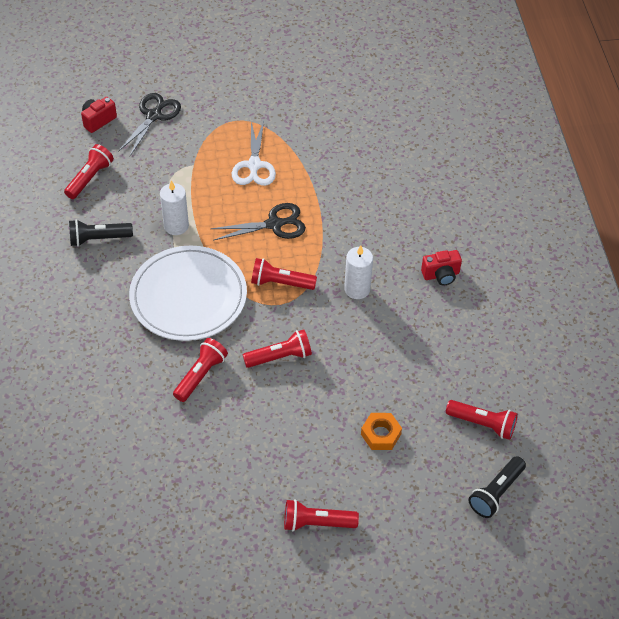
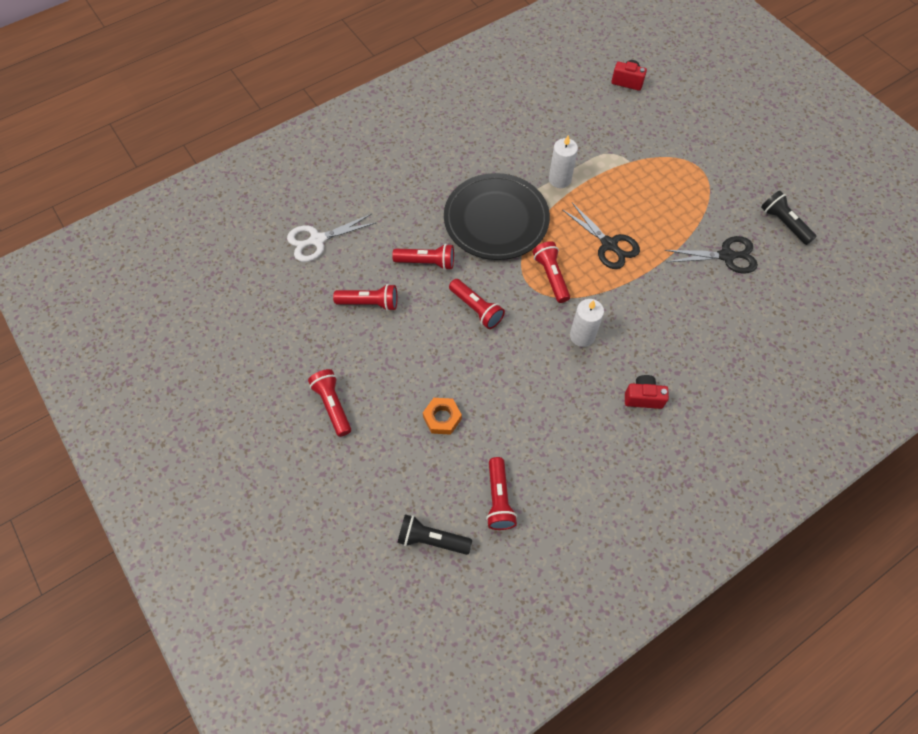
camera: 65 degrees right, 10 degrees up
red flashlight [64,144,114,199] -> red flashlight moved to [333,284,398,311]
black flashlight [69,219,133,247] -> black flashlight moved to [761,191,817,245]
black scissors [118,93,181,156] -> black scissors moved to [665,236,758,274]
white plate [129,245,247,341] -> black plate [444,173,550,260]
white scissors [232,121,276,186] -> white scissors moved to [287,214,377,262]
red camera [421,250,462,285] -> red camera turned 135 degrees clockwise [625,375,669,409]

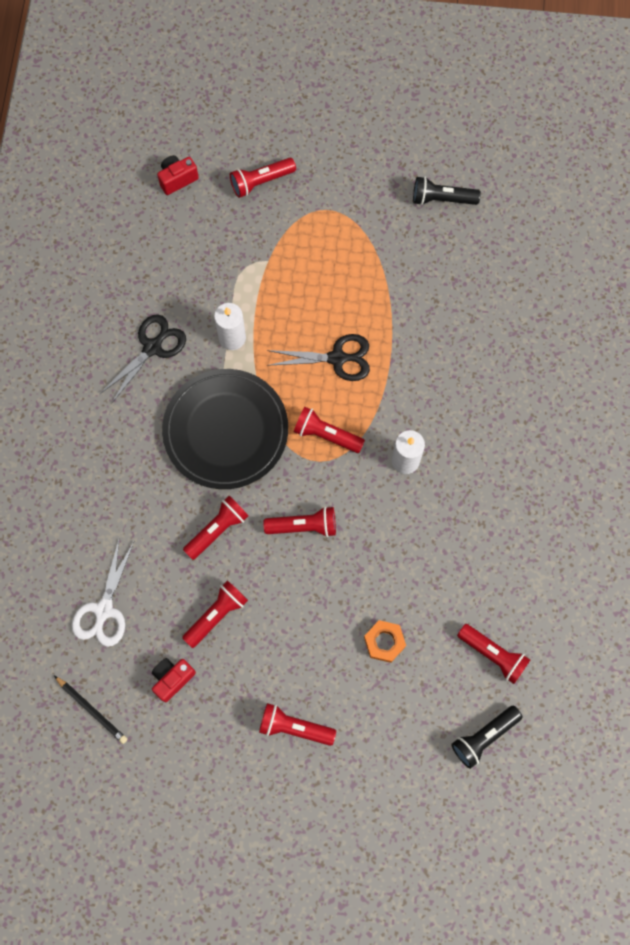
camera: 50 degrees left, 10 degrees up
red camera [625,375,669,409] -> red camera moved to [152,658,196,702]
black scissors [665,236,758,274] -> black scissors moved to [100,314,186,403]
none -> black pencil [54,676,127,744]
none -> red flashlight [230,158,296,198]

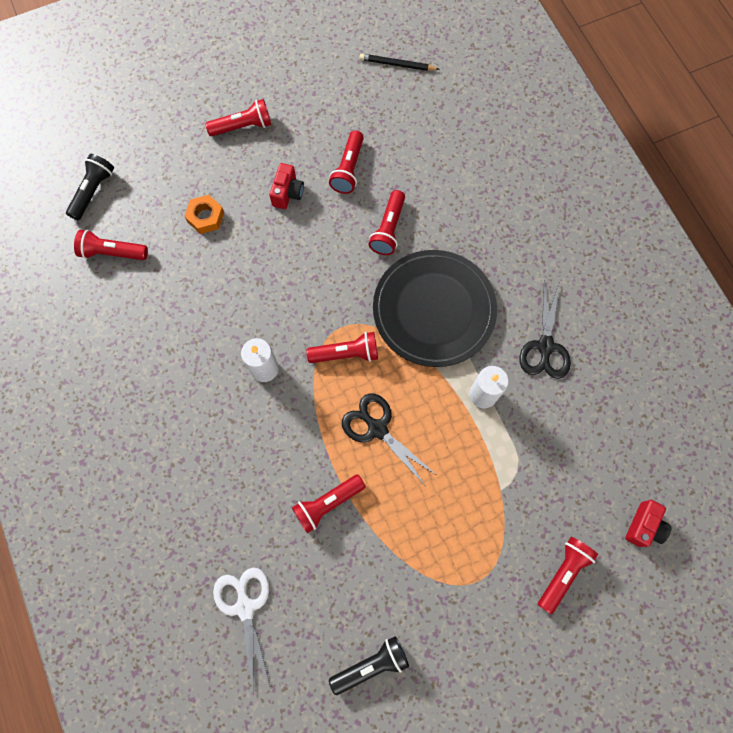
camera: 150 degrees right, 0 degrees up
white scissors [72,540,134,647] -> white scissors moved to [213,568,271,691]
red camera [152,658,196,702] -> red camera moved to [269,163,304,209]
red flashlight [263,506,336,537] -> red flashlight moved to [292,474,366,533]
black scissors [267,334,370,381] -> black scissors turned 75 degrees clockwise [342,393,435,485]

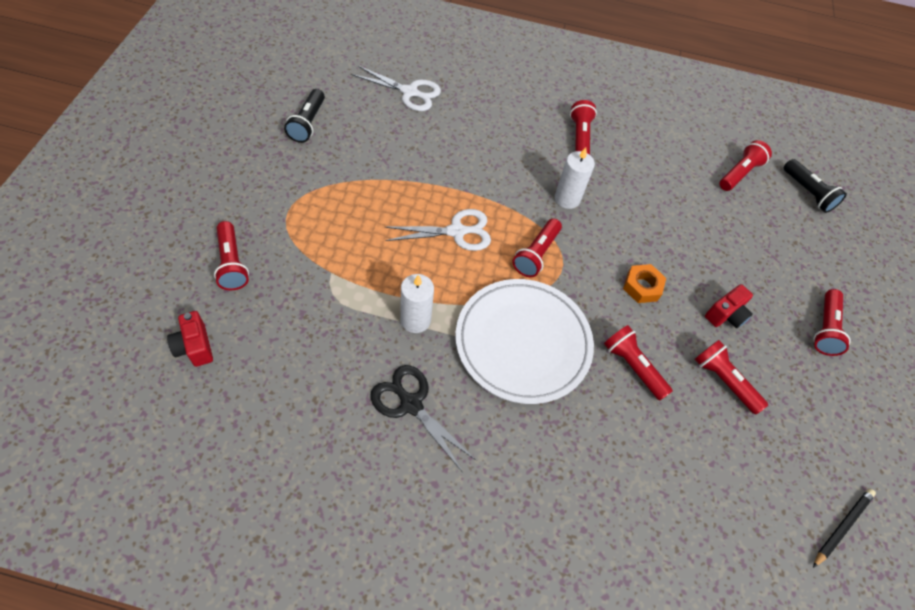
camera: 120 degrees right, 15 degrees down
orange nut [184,195,224,234] -> orange nut moved to [623,264,666,303]
red camera [269,163,304,209] -> red camera turned 90 degrees counterclockwise [705,284,753,328]
red flashlight [292,474,366,533] -> red flashlight moved to [570,100,597,155]
black scissors [342,393,435,485] -> white scissors [384,209,491,251]
black plate [373,250,497,367] -> white plate [455,279,594,404]

